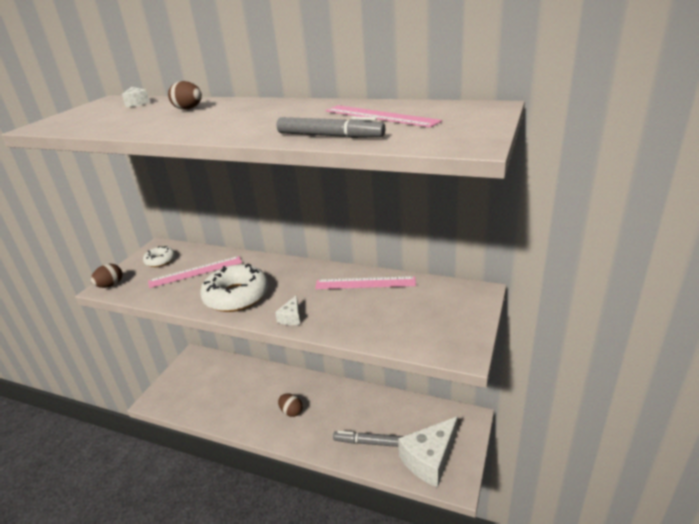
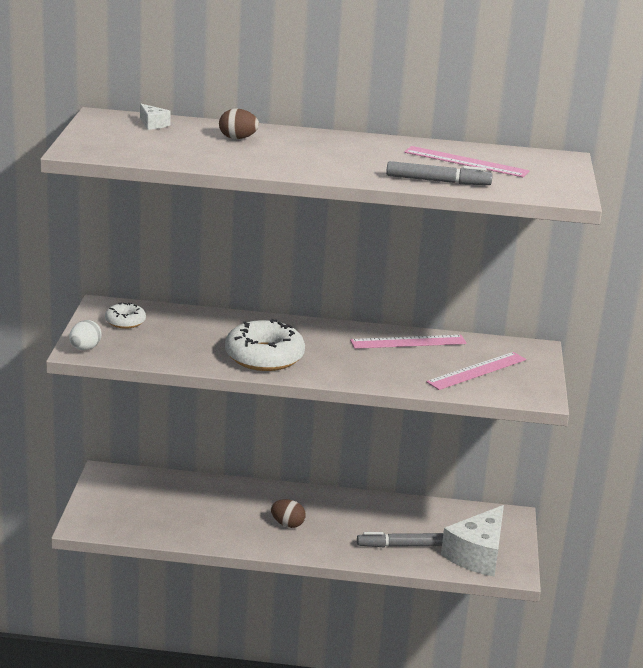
camera: 20 degrees left, 5 degrees down
brown egg [91,264,123,288] -> white egg [69,320,102,350]
pink ruler [148,256,242,288] -> pink ruler moved to [426,352,526,390]
white cheese [275,295,300,325] -> none

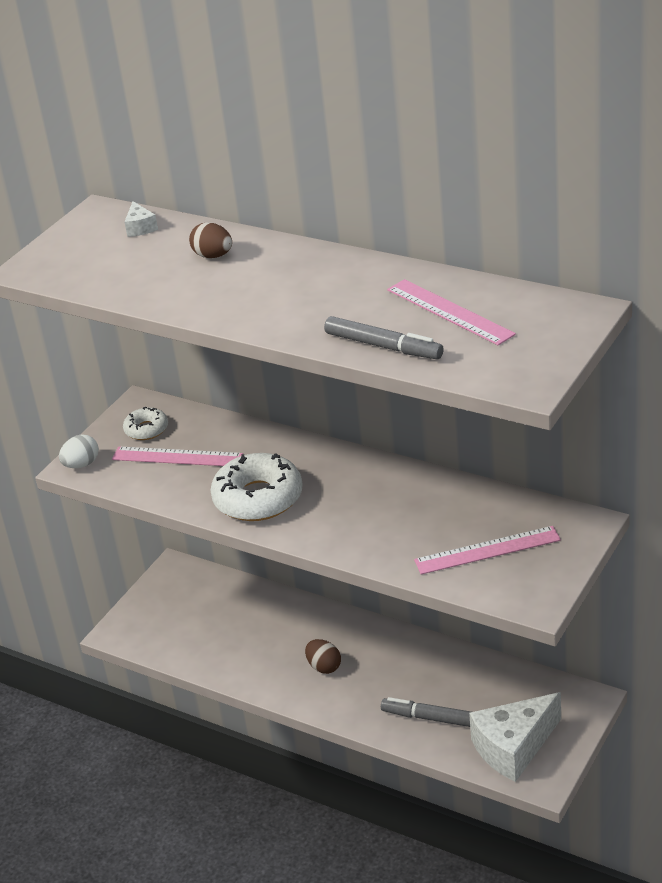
camera: 30 degrees right, 10 degrees up
pink ruler [350,335,467,349] -> pink ruler moved to [112,447,243,466]

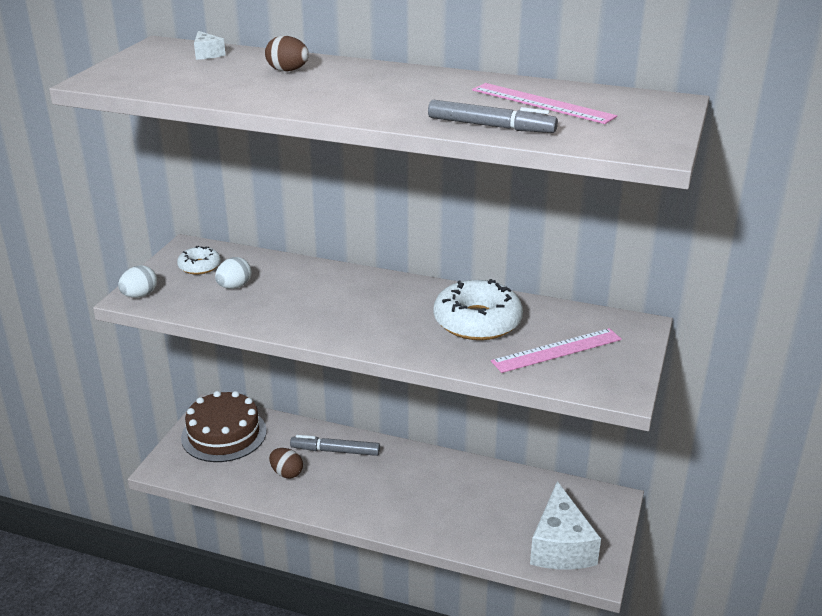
camera: 15 degrees left, 5 degrees down
pink ruler [112,447,243,466] -> white egg [215,257,251,289]
white donut [210,453,303,521] -> white donut moved to [434,279,523,340]
brown egg [305,639,341,674] -> brown egg moved to [269,448,303,478]
grey marker [381,697,471,727] -> grey marker moved to [290,435,380,456]
white cheese [469,692,561,782] -> white cheese turned 45 degrees counterclockwise [530,481,601,570]
none -> brown cake [181,391,267,462]

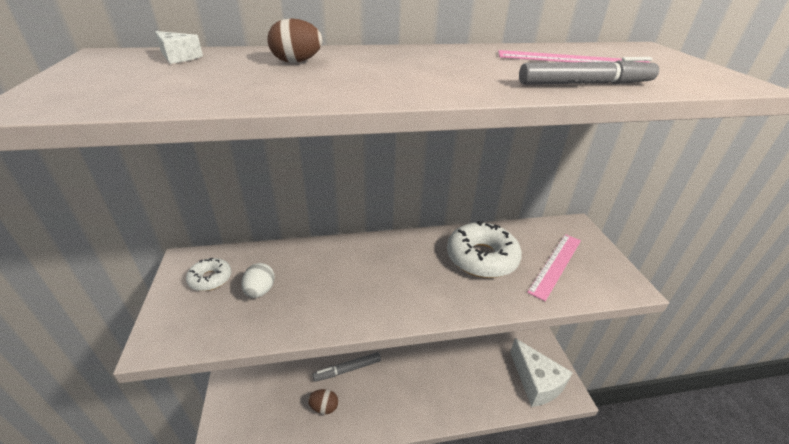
camera: 30 degrees left, 5 degrees up
white egg [118,265,157,298] -> none
brown cake [181,391,267,462] -> none

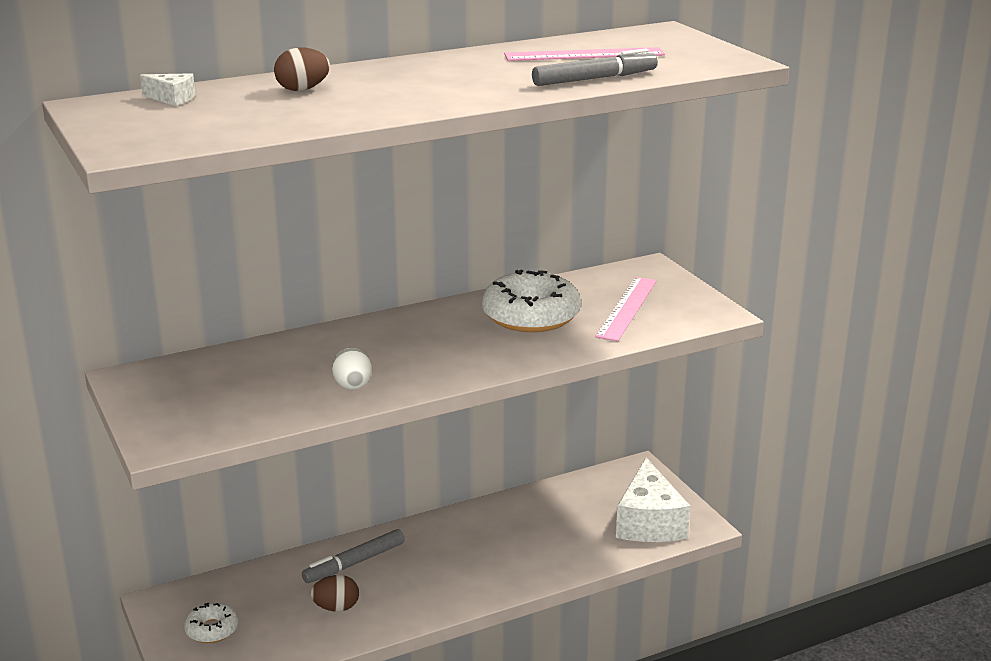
camera: 15 degrees left, 10 degrees down
white donut [186,258,231,291] -> white donut moved to [184,603,239,643]
white egg [242,263,275,298] -> white egg moved to [332,348,372,390]
white cheese [510,338,573,407] -> white cheese turned 45 degrees clockwise [616,457,690,542]

